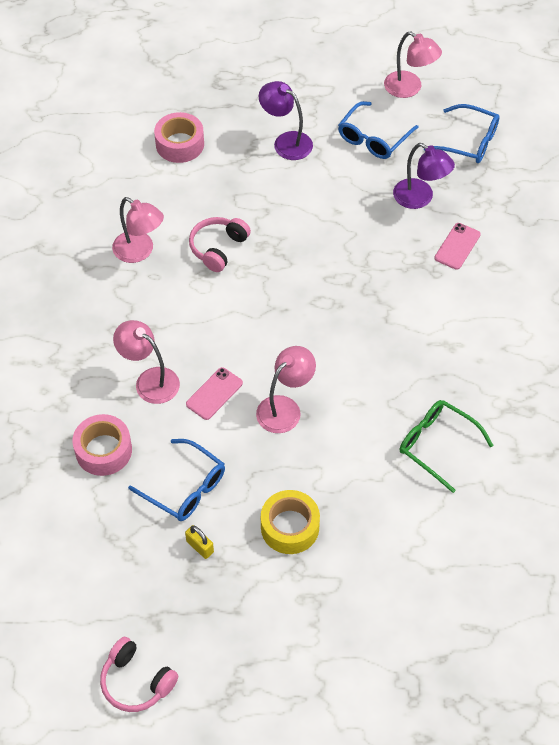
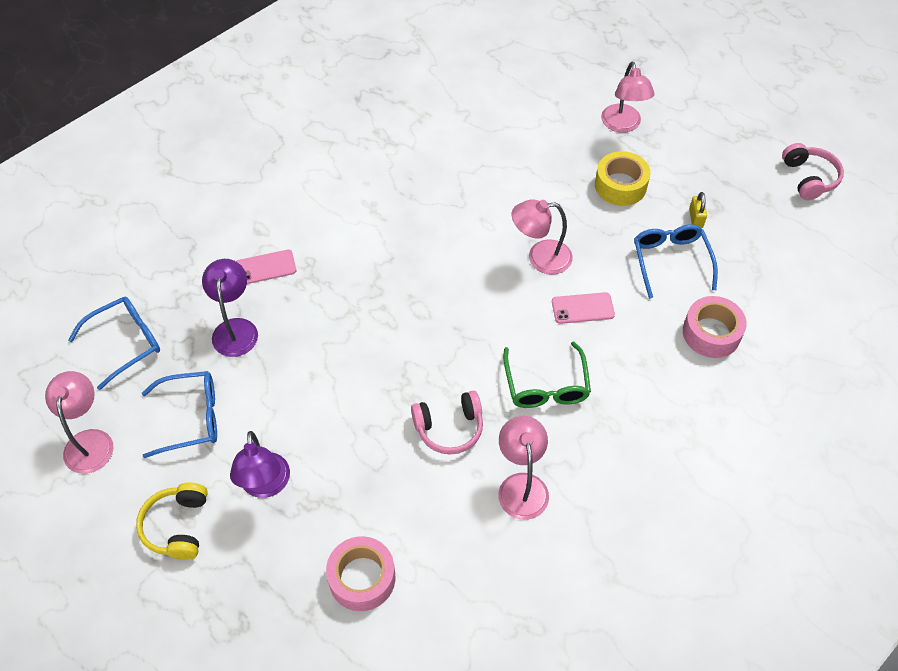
camera: 135 degrees left, 0 degrees up
pink lamp [113,320,180,404] -> pink lamp moved to [601,62,655,133]
green glasses [400,400,494,493] -> green glasses moved to [503,341,591,408]
blue glasses [424,104,500,163] -> blue glasses turned 75 degrees clockwise [68,297,160,390]
none -> yellow headphones [136,483,208,560]

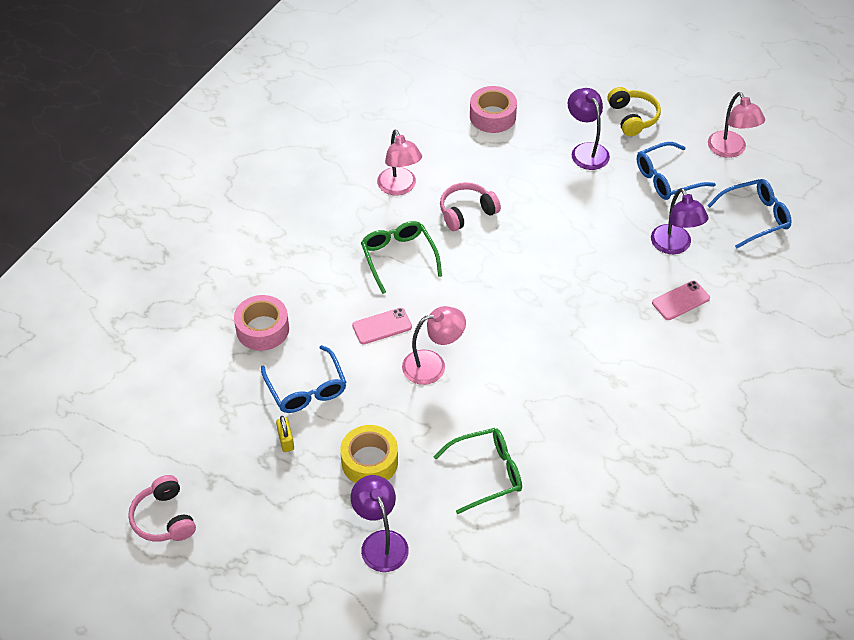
camera: 165 degrees right, 5 degrees down
blue glasses [68,297,160,390] -> blue glasses turned 150 degrees counterclockwise [707,179,792,248]
pink lamp [601,62,655,133] -> purple lamp [351,475,409,572]
none -> green glasses [434,428,522,514]

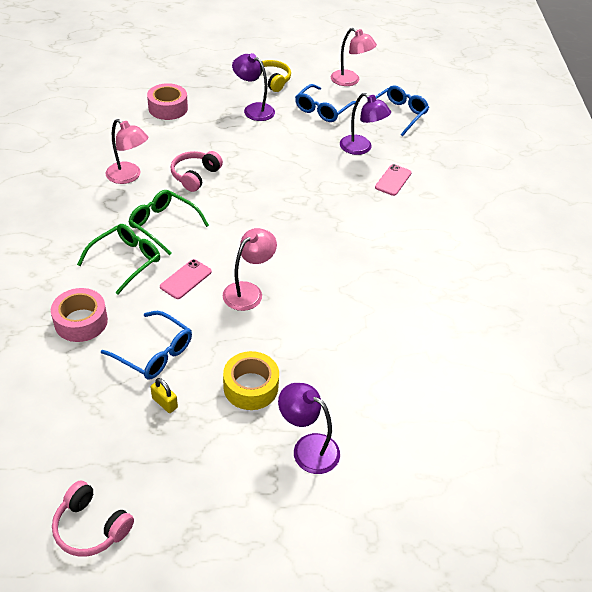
camera: 35 degrees left, 5 degrees down
green glasses [434,428,522,514] -> green glasses moved to [77,224,160,295]

